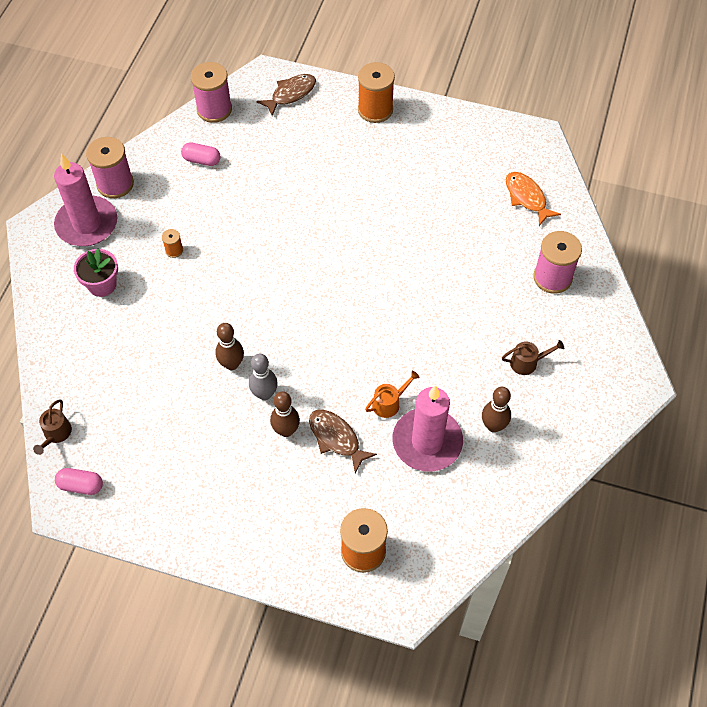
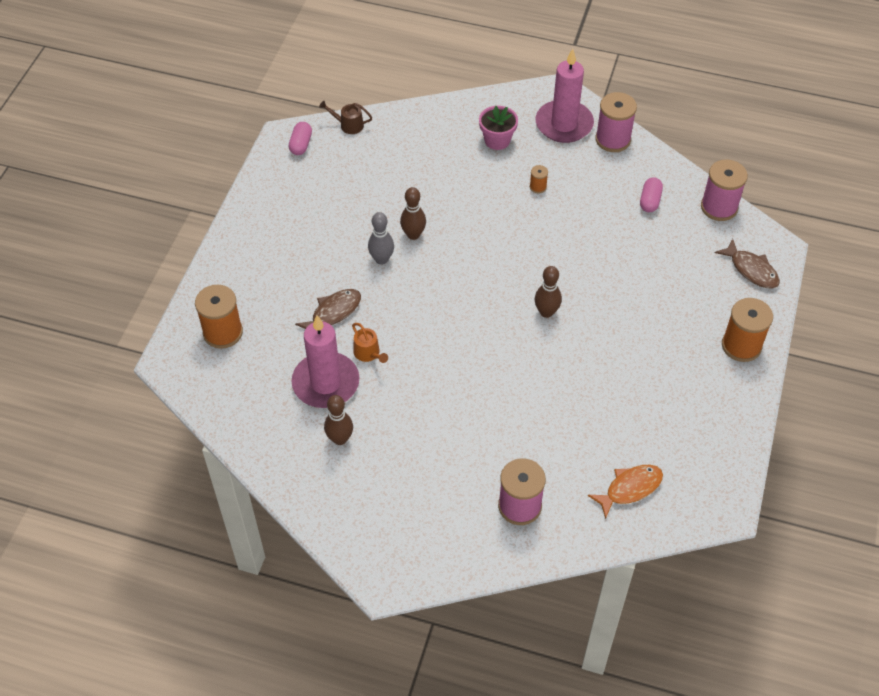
camera: 90 degrees right, 5 degrees down
brown bowling pin [270,391,300,437] -> brown bowling pin moved to [535,266,562,318]
brown watering can [502,340,564,375] -> none

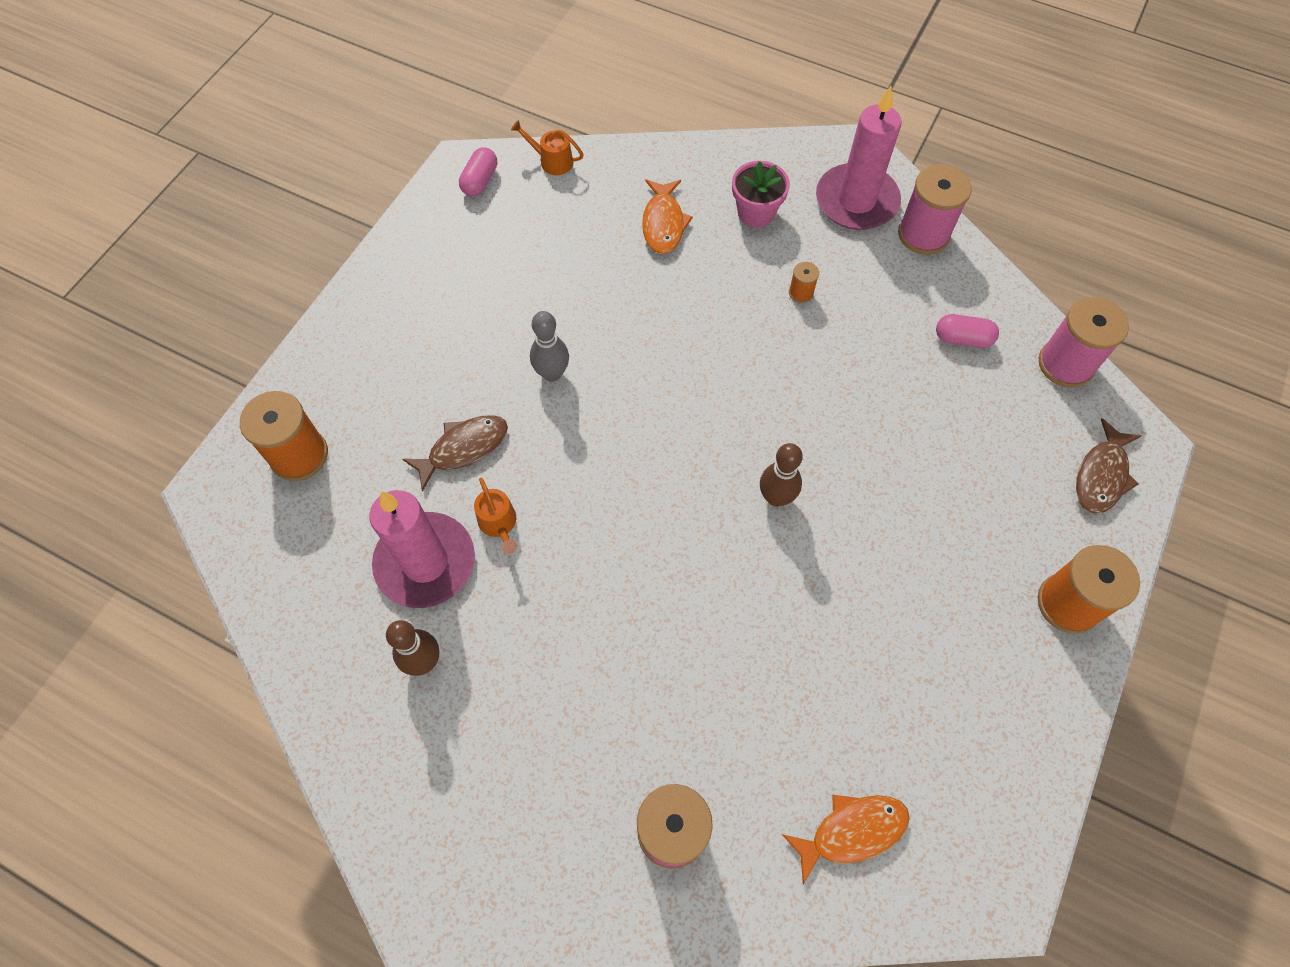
camera: 10 degrees right, 10 degrees up
brown watering can [319,101,372,134] -> orange watering can [511,120,584,175]
brown bowling pin [400,187,426,240] -> none
pink capsule [640,177,663,212] -> pink capsule turned 75 degrees clockwise [936,314,999,348]
brown fish [715,239,780,288] -> brown fish turned 60 degrees clockwise [1076,419,1141,514]
none -> orange fish [642,179,693,254]

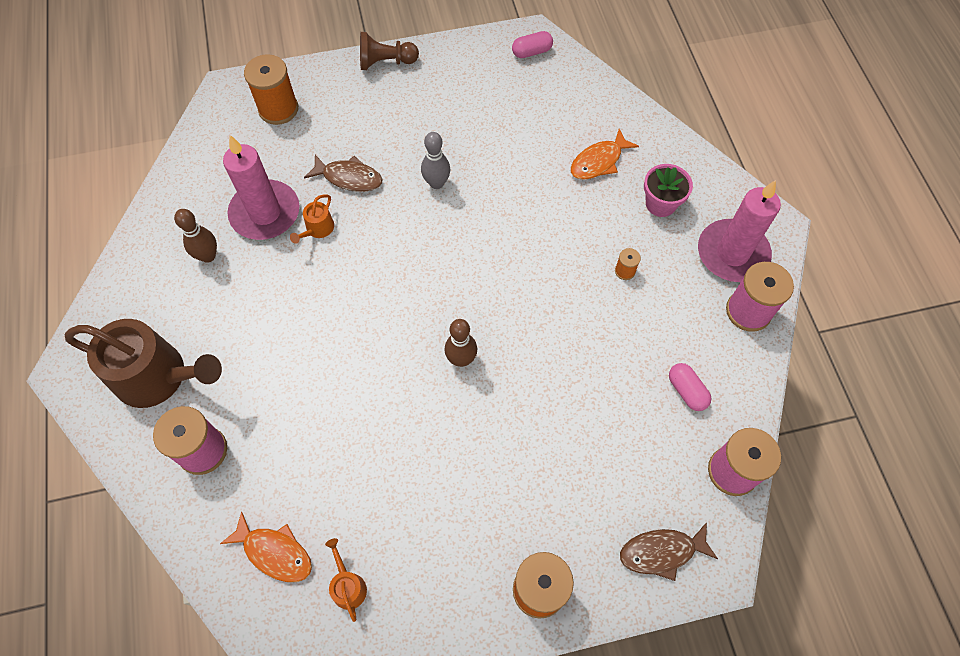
camera: 50 degrees right, 0 degrees up
orange watering can [511,120,584,175] -> orange watering can moved to [325,538,367,622]
none -> brown watering can [65,319,222,408]
none -> brown pawn [360,32,419,70]

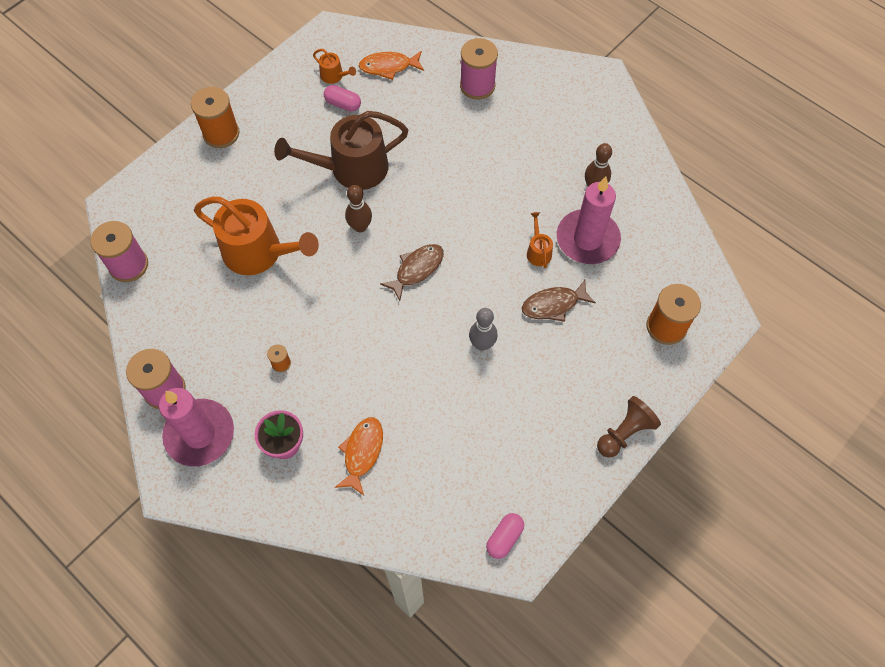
camera: 145 degrees right, 0 degrees up
brown watering can [65,319,222,408] -> brown watering can moved to [274,111,408,190]
brown fish [620,522,718,581] -> brown fish moved to [380,244,444,301]
pink capsule [669,363,711,411] -> pink capsule moved to [324,85,361,112]
none -> orange watering can [194,197,319,275]

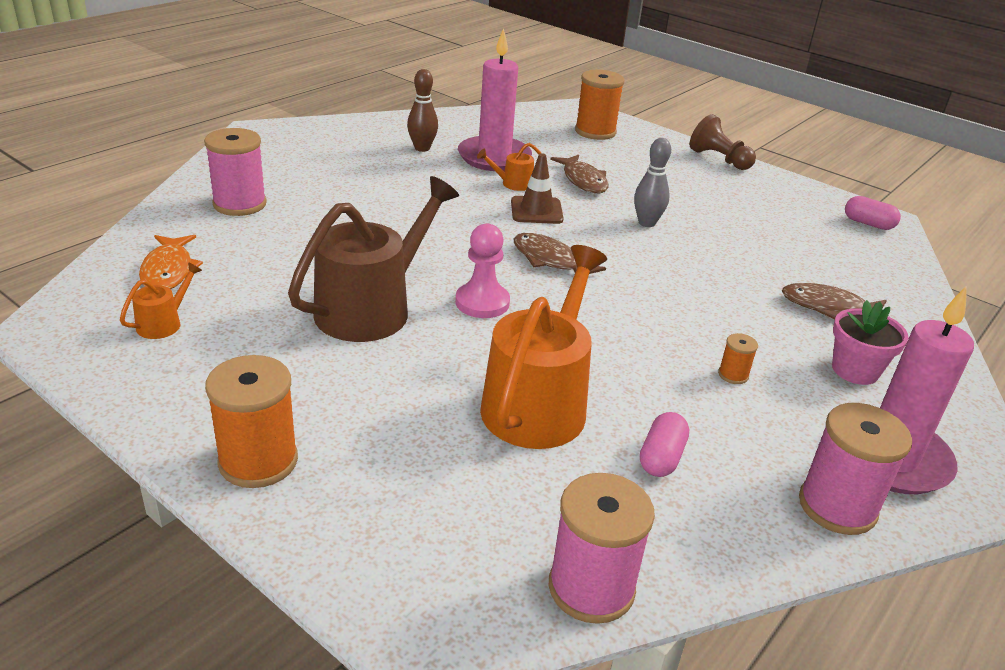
camera: 95 degrees left, 30 degrees down
brown watering can [274,111,408,190] -> brown watering can turned 120 degrees counterclockwise [288,176,459,342]
pink capsule [324,85,361,112] -> pink capsule moved to [640,412,689,477]
orange fish [335,417,383,495] -> brown fish [782,283,887,319]
brown bowling pin [345,185,372,232] -> pink pawn [456,224,510,318]
none -> brown traffic cone [511,153,564,224]

